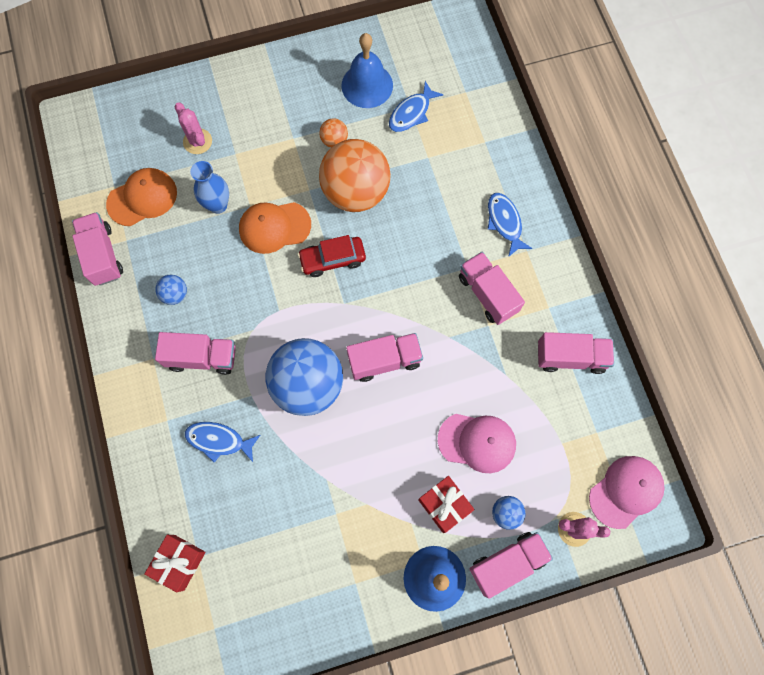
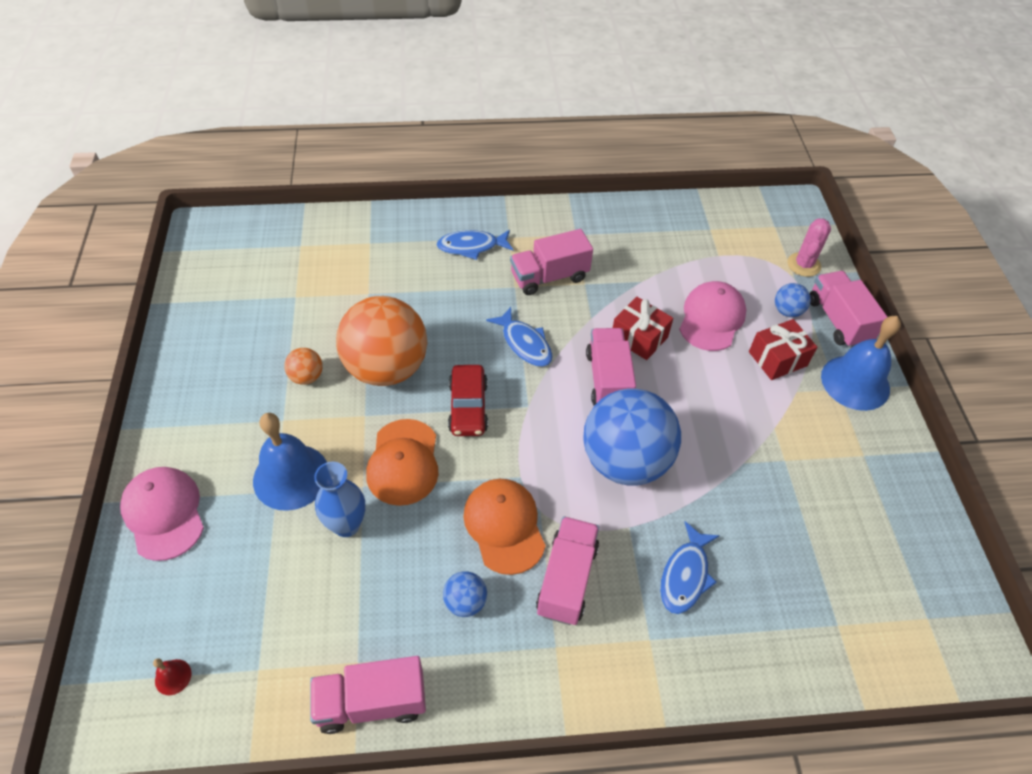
camera: 80 degrees left, 20 degrees down
orange cap [106,168,177,226] -> orange cap moved to [463,479,546,575]
red gift [144,535,206,592] -> red gift moved to [613,296,673,360]
pink cactus [174,102,212,154] -> none
blue bell [341,33,393,108] -> blue bell moved to [253,413,327,511]
blue fish [389,81,444,132] -> blue fish moved to [486,307,552,367]
pink truck [538,332,614,374] -> none
pink cap [589,456,665,529] -> pink cap moved to [120,467,204,561]
none -> red bell [153,658,192,695]

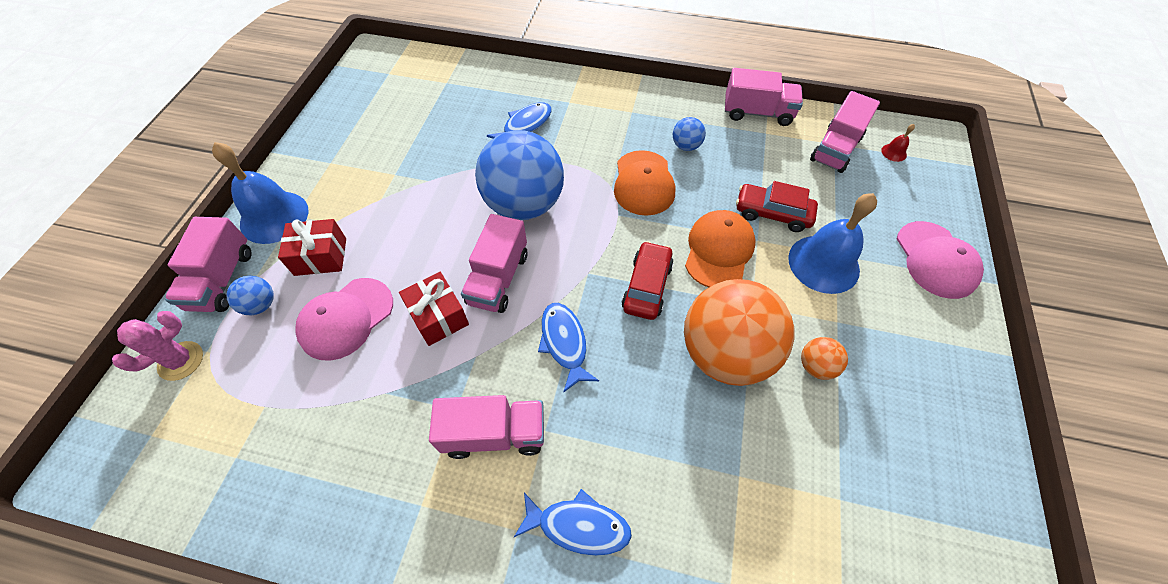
camera: 160 degrees left, 5 degrees up
blue vase [314,462,365,537] -> red car [736,181,818,232]
pink truck [536,516,599,625] -> pink truck moved to [810,91,880,173]

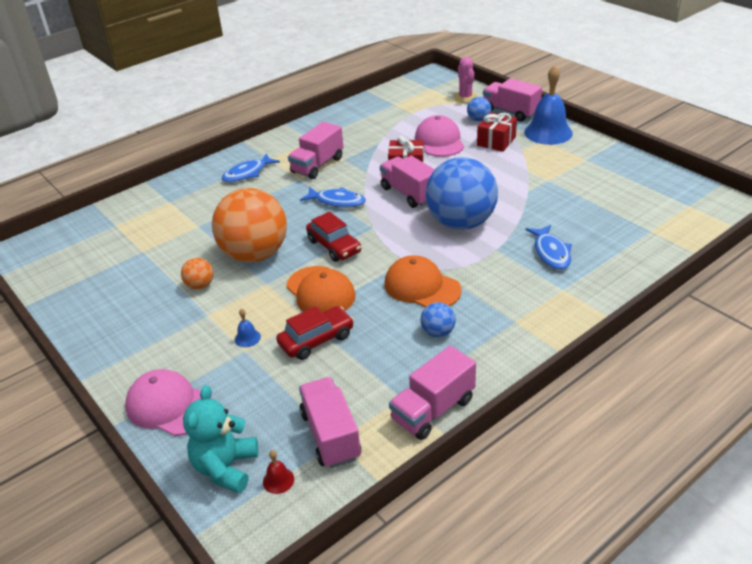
camera: 130 degrees right, 20 degrees down
blue bell [788,193,877,294] -> blue bell [235,309,261,347], size x0.40
none -> turquoise teddy bear [183,385,258,493]

